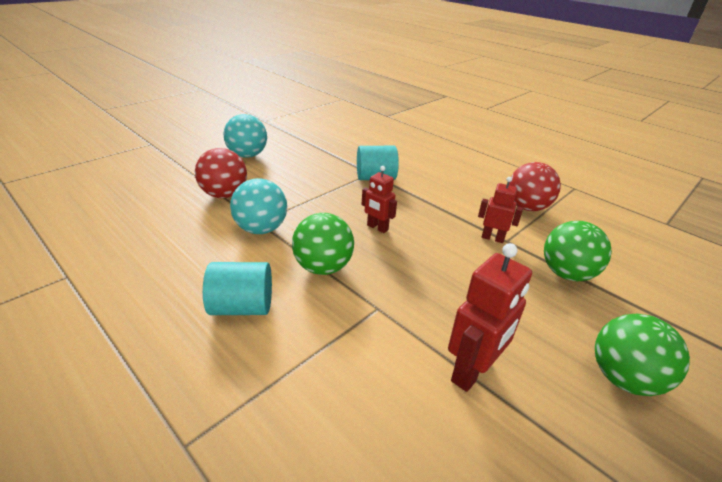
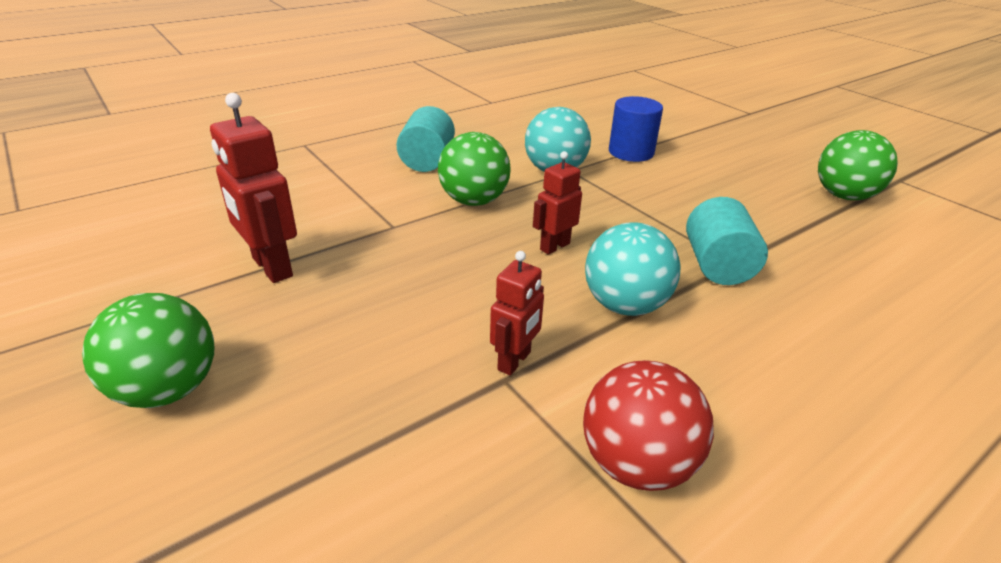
camera: 100 degrees right, 0 degrees up
red ball [195,148,247,198] -> blue cylinder [609,96,663,162]
turquoise ball [223,114,267,158] -> turquoise ball moved to [585,222,680,316]
green ball [544,221,612,281] -> green ball moved to [818,130,898,200]

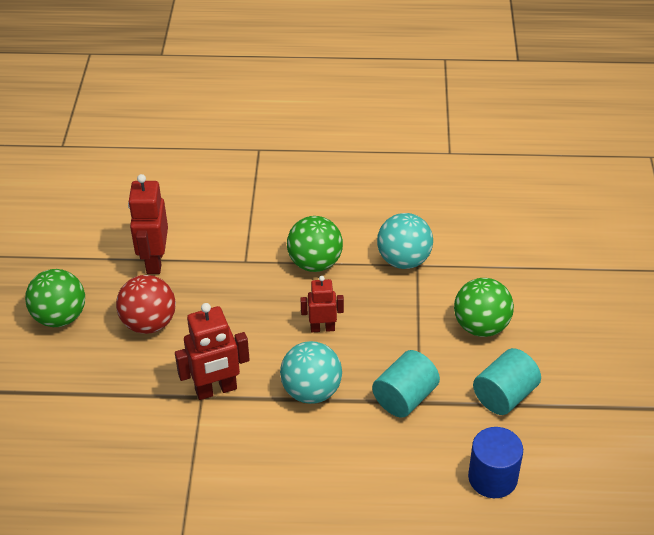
camera: 40 degrees right, 10 degrees up
turquoise cylinder [396,106,455,172] -> turquoise cylinder moved to [473,348,541,415]
red robot [490,251,544,376] -> red robot [175,303,250,400], size x1.60
red ball [583,360,714,491] -> red ball moved to [116,275,176,334]
blue cylinder [609,96,663,162] -> blue cylinder moved to [468,427,523,498]
green ball [818,130,898,200] -> green ball moved to [454,278,514,337]

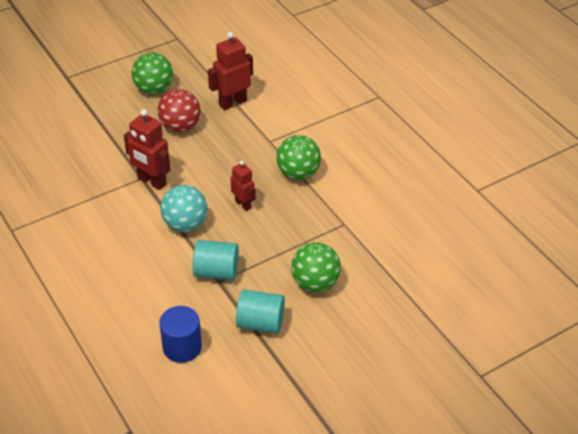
camera: 55 degrees right, 0 degrees up
turquoise ball [377,213,433,269] -> none

